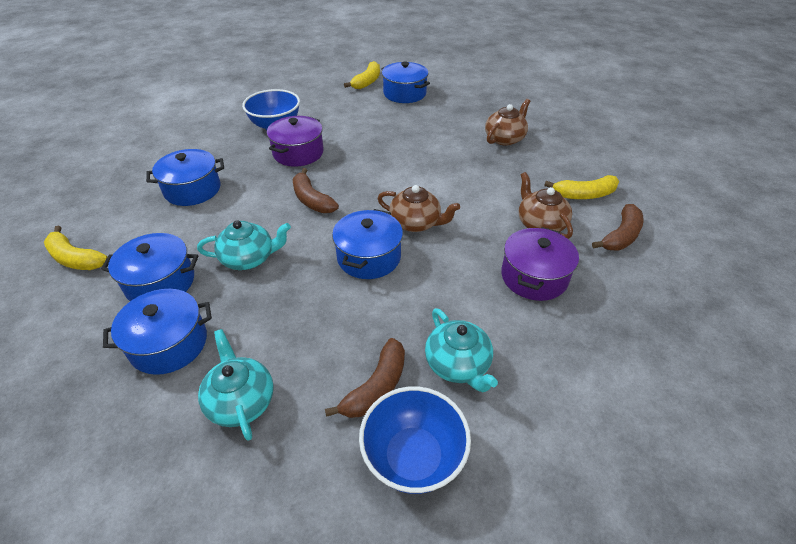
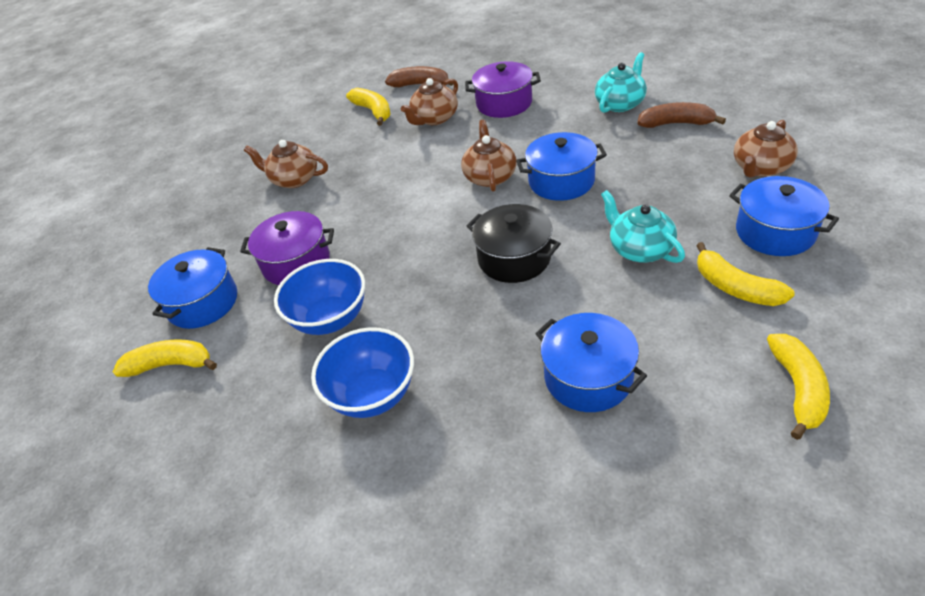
camera: 110 degrees left, 0 degrees up
blue pot [101,233,198,301] -> yellow banana [696,242,795,306]
turquoise teapot [198,329,274,441] -> brown teapot [734,120,798,178]
purple pot [267,116,324,167] -> purple pot moved to [240,211,334,285]
brown banana [293,168,339,213] -> black pot [467,204,561,283]
blue bowl [359,386,471,494] -> blue bowl moved to [274,259,365,335]

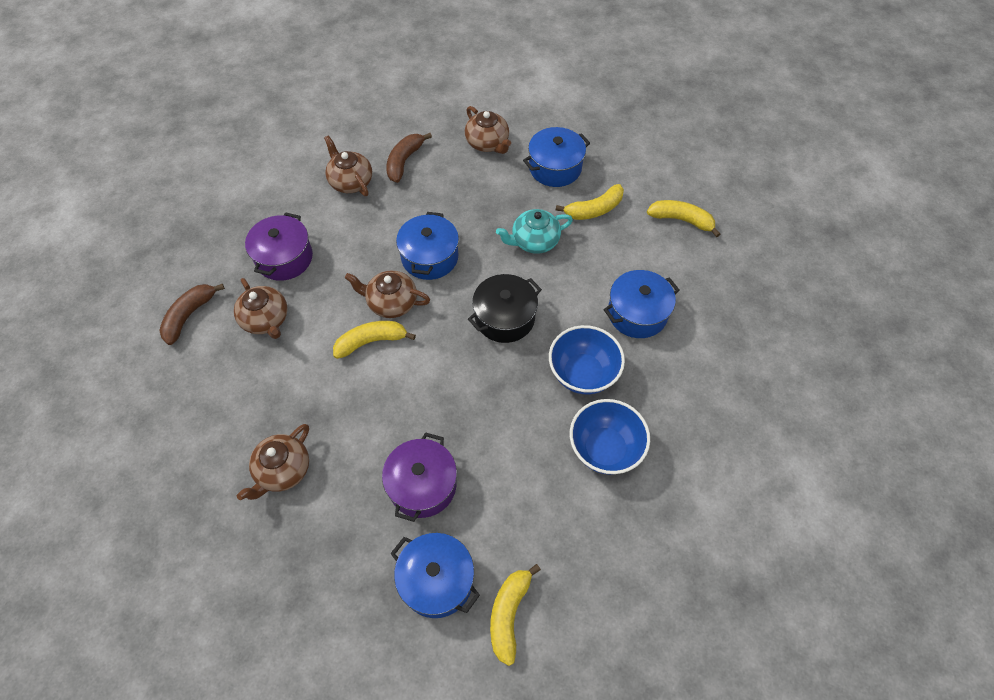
camera: 80 degrees left, 15 degrees up
blue bowl [274,259,365,335] -> blue bowl moved to [549,325,625,394]
yellow banana [346,88,391,126] -> yellow banana moved to [333,321,416,359]
turquoise teapot [595,52,647,113] -> brown teapot [324,135,372,196]

